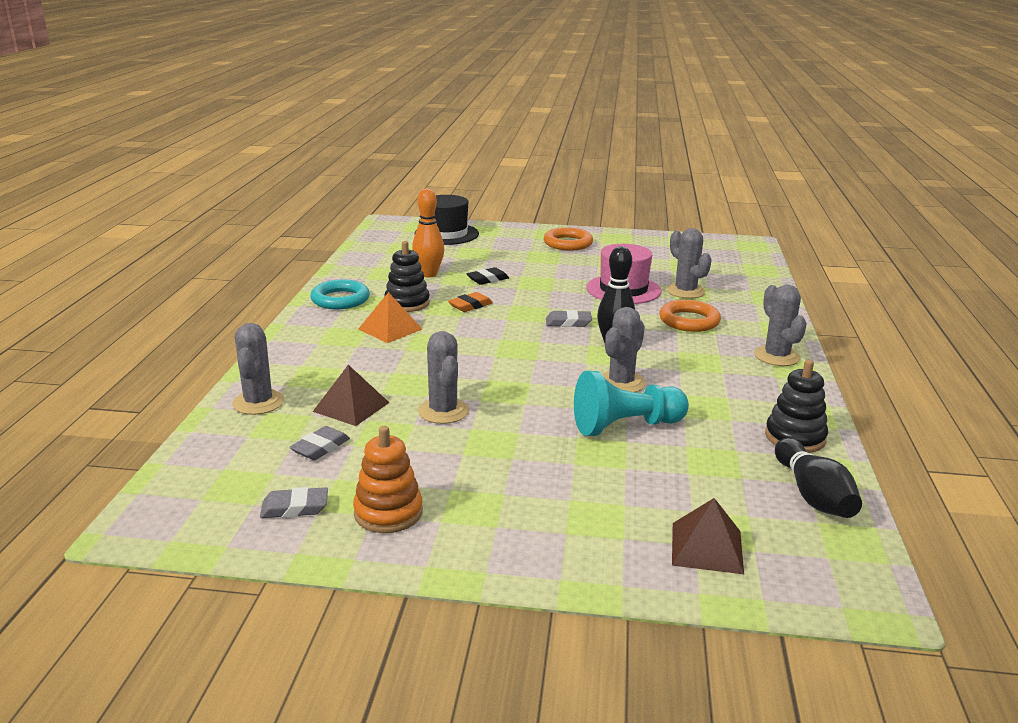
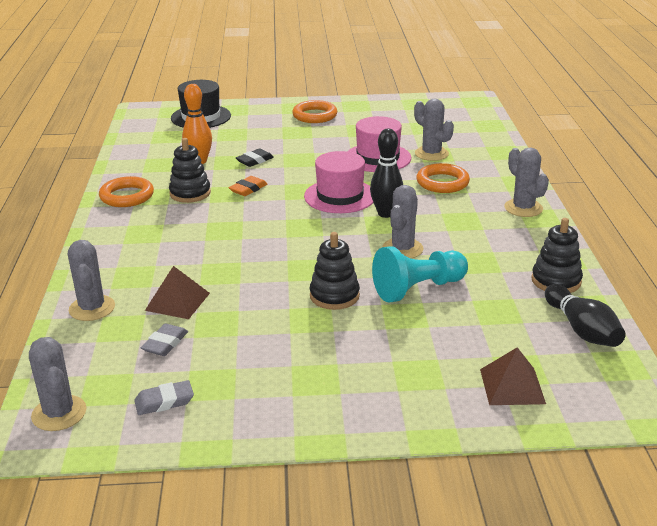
camera: 10 degrees left, 5 degrees up
turquoise ring [310,280,370,309] -> orange ring [99,176,154,207]
orange stacking toy [353,426,423,533] -> none
orange pyramid [358,292,422,343] -> none
grey cactus [418,331,469,424] -> grey cactus moved to [29,337,87,431]
grey eraser [546,310,592,327] -> pink hat [304,151,373,213]
none -> black stacking toy [310,232,360,310]

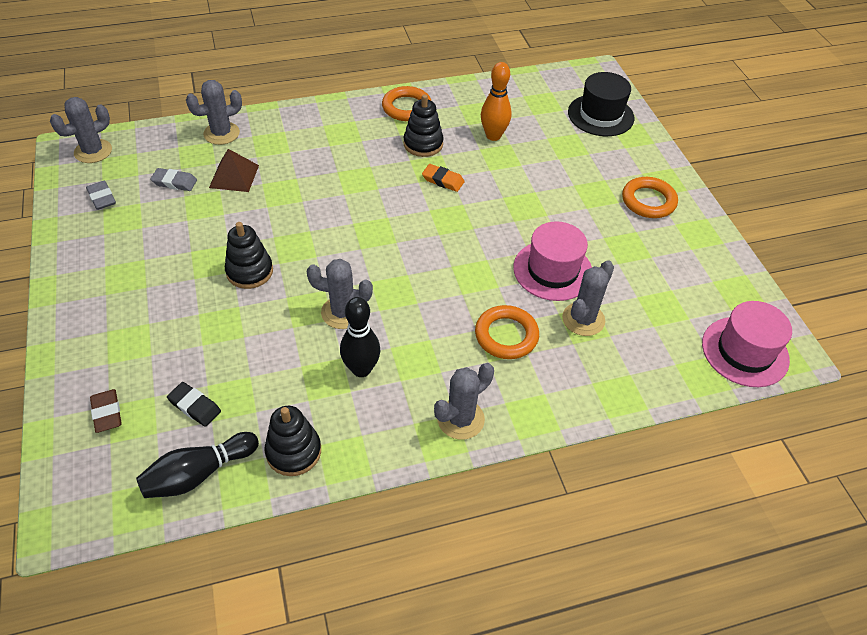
camera: 75 degrees right, 20 degrees up
black eraser [236,148,274,167] -> black eraser moved to [167,382,221,427]
pink hat [304,151,373,213] -> pink hat moved to [702,301,792,387]
black bowling pin [370,129,403,218] -> black bowling pin moved to [340,297,380,377]
turquoise pawn [372,246,468,303] -> none
brown pyramid [480,347,546,405] -> brown eraser [90,389,122,433]

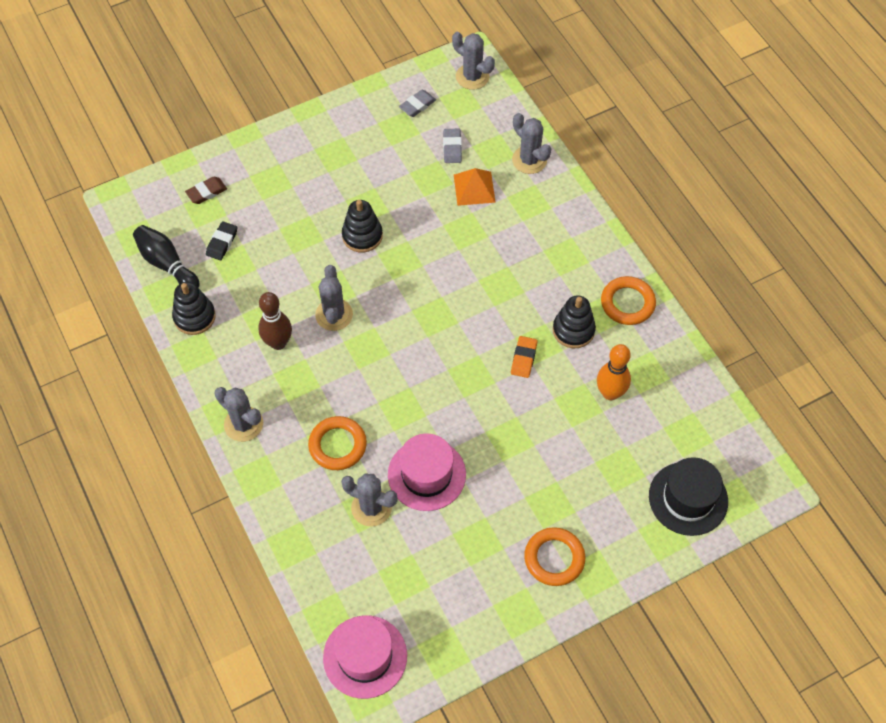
camera: 80 degrees right, 10 degrees up
brown pyramid [209,149,259,192] -> orange pyramid [454,168,496,206]
black bowling pin [340,297,380,377] -> brown bowling pin [258,292,292,350]

